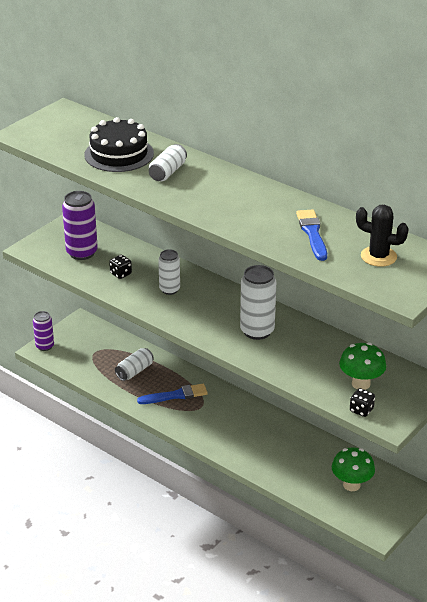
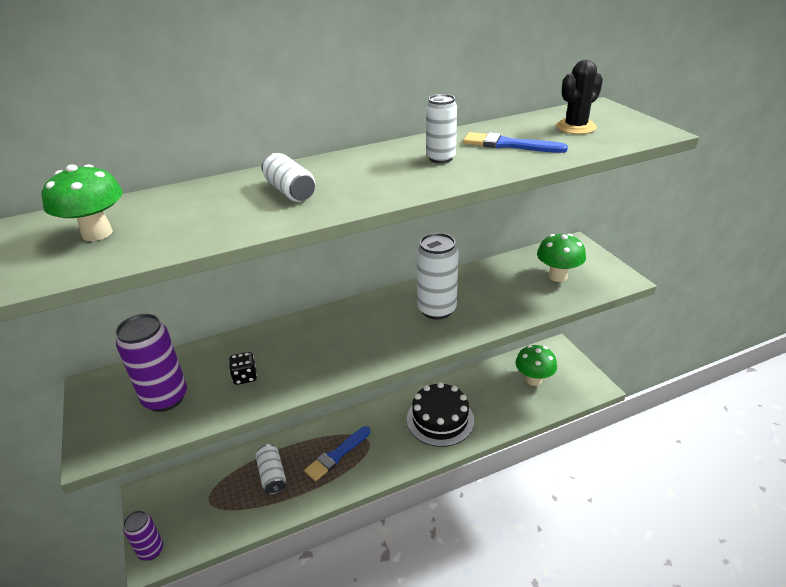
camera: 60 degrees left, 0 degrees up
black cake [84,117,154,172] -> black cake moved to [407,382,474,447]
blue brush [137,384,208,404] -> blue brush turned 150 degrees counterclockwise [304,426,370,481]
white can [158,249,180,295] -> white can moved to [426,94,457,163]
black dice [350,388,375,417] -> none
none -> green mushroom [41,164,123,241]

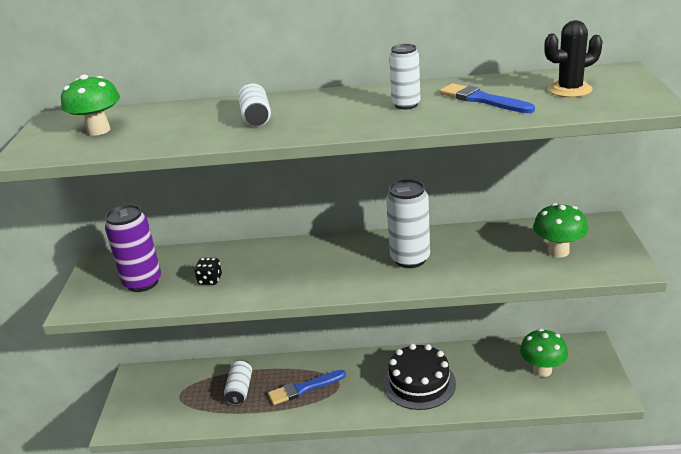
camera: 25 degrees right, 5 degrees down
purple can [123,510,163,561] -> none

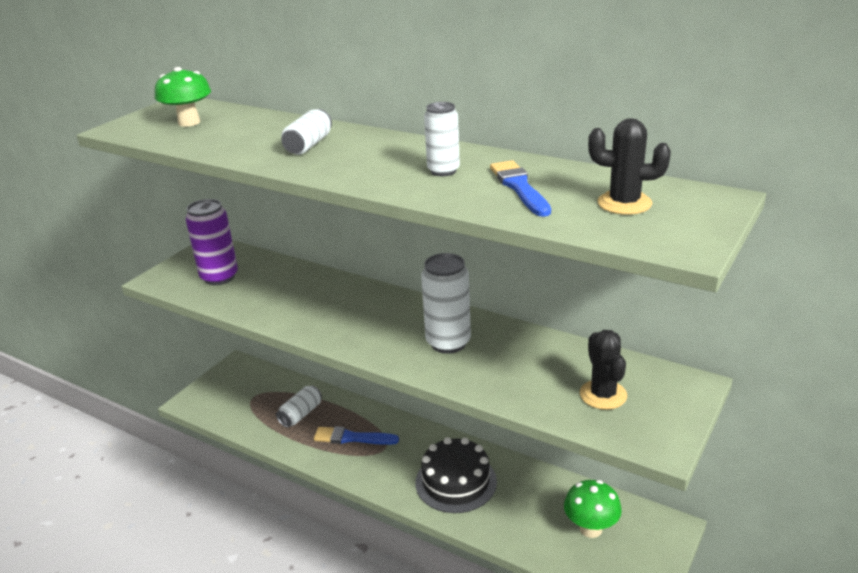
camera: 30 degrees right, 0 degrees up
black dice [194,258,222,285] -> none
green mushroom [533,203,588,258] -> black cactus [580,330,627,410]

